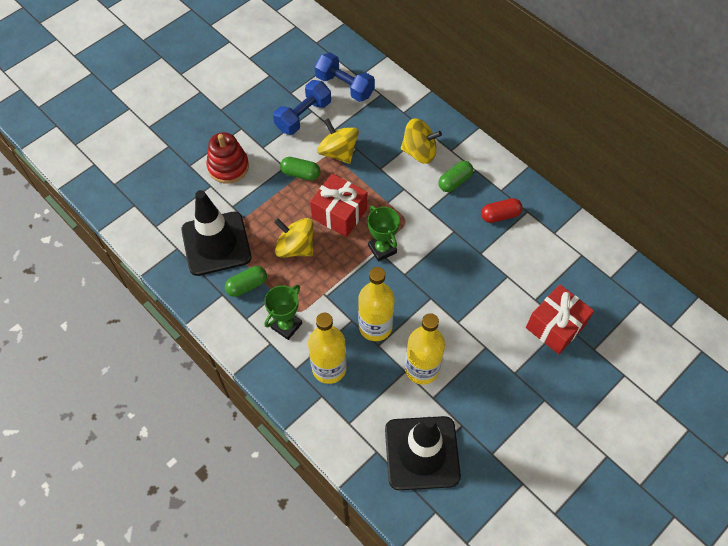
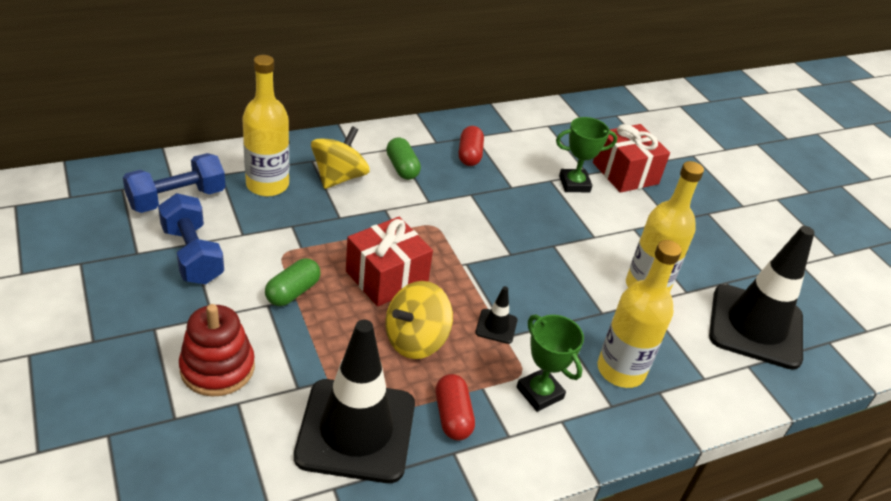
camera: 75 degrees left, 20 degrees down
green capsule [225,266,267,297] -> red capsule [436,374,475,440]
yellow spinning top [317,119,359,164] -> none
yellow bottle [358,267,395,341] -> yellow bottle moved to [242,55,289,196]
green trophy [368,206,400,262] -> green trophy moved to [556,117,617,192]
none -> black traffic cone [475,286,518,344]

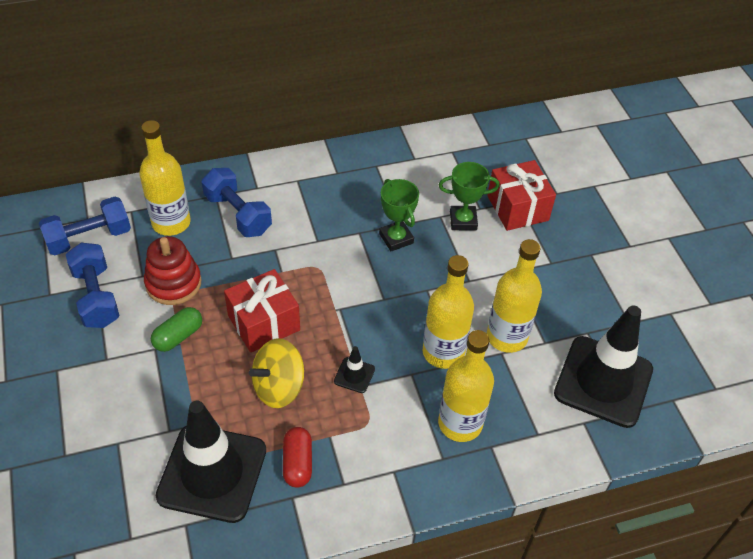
camera: 10 degrees right, 10 degrees up
red stacking toy [179,304,255,396] -> red stacking toy moved to [144,236,202,305]
yellow spinning top [311,126,370,189] -> blue dumbbell [202,168,272,237]
green capsule [386,137,421,180] -> none
red capsule [459,126,484,166] -> none
green trophy [517,314,584,412] -> green trophy moved to [379,179,419,251]
none -> yellow bottle [423,255,474,369]

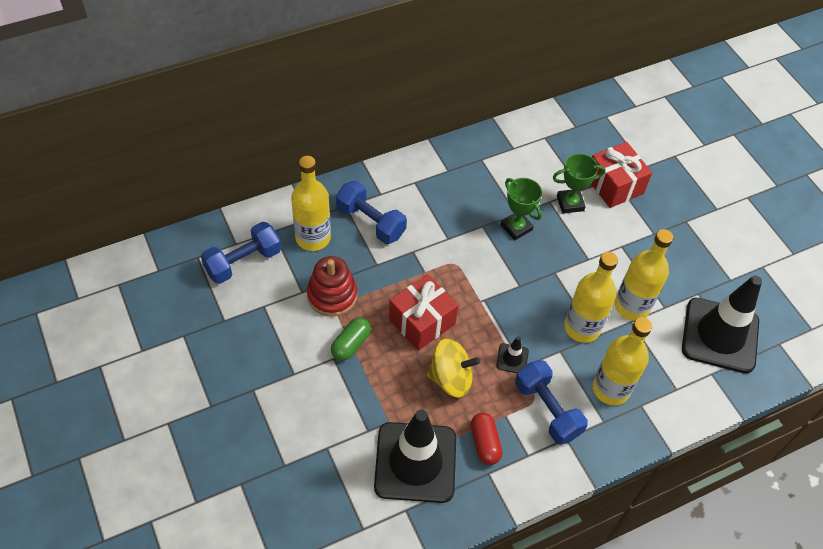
camera: 10 degrees left, 5 degrees up
blue dumbbell [66,243,119,328] -> blue dumbbell moved to [515,360,588,445]
yellow spinning top [249,338,304,408] -> yellow spinning top turned 135 degrees counterclockwise [427,338,481,398]

